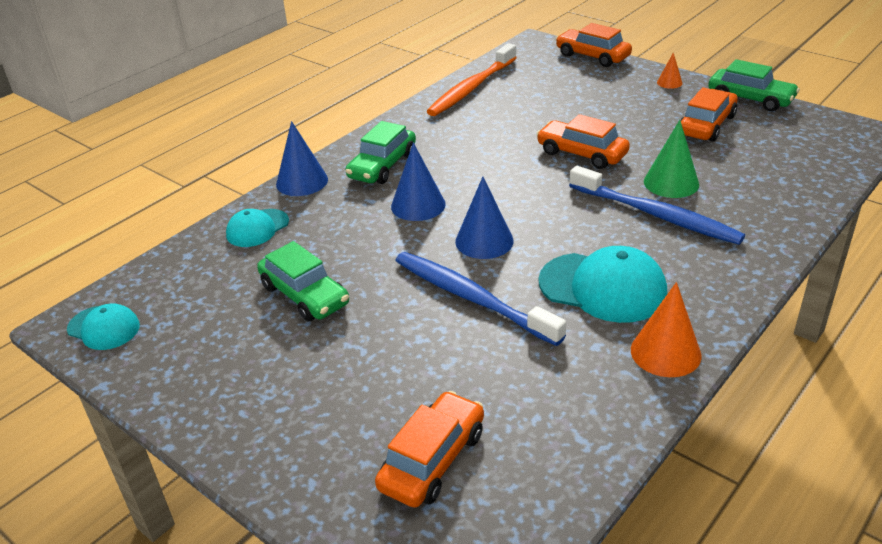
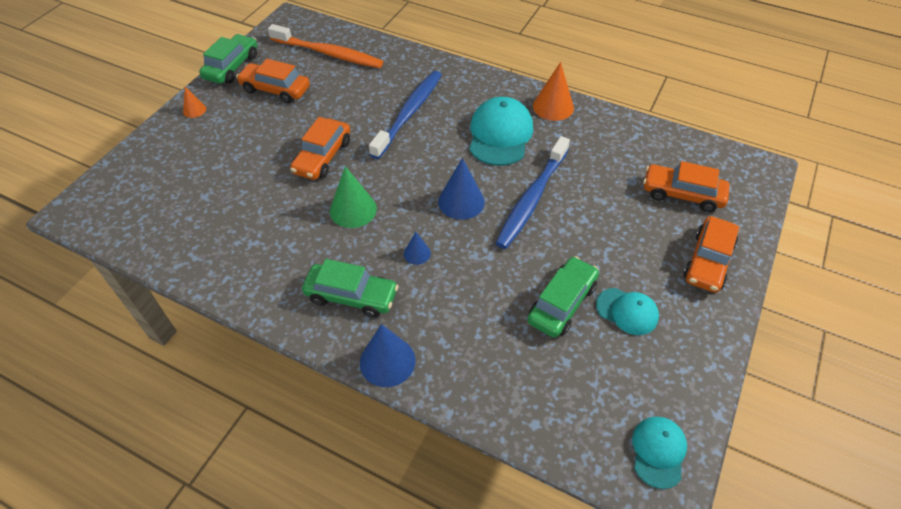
camera: 105 degrees left, 15 degrees up
turquoise cap [226,209,289,247] -> turquoise cap moved to [596,288,659,335]
blue cone [391,142,446,221] -> blue cone [404,232,431,265], size x0.55
orange toothbrush [426,43,517,116] -> orange toothbrush moved to [268,24,383,68]
orange car [556,23,632,67] -> orange car moved to [683,216,739,293]
green cone [644,120,699,198] -> green cone moved to [330,166,377,228]

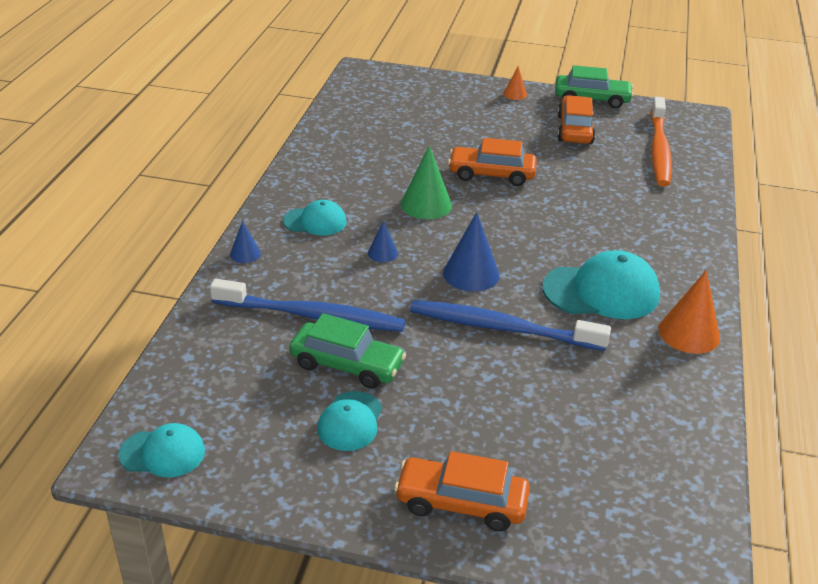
camera: 75 degrees right, 15 degrees down
green car [302,259,399,318] -> turquoise cap [283,200,347,236]
blue cone [360,324,415,387] -> blue cone [230,221,261,263], size x0.55
blue toothbrush [369,71,442,159] -> blue toothbrush moved to [210,279,405,332]
orange car [643,161,730,212] -> none

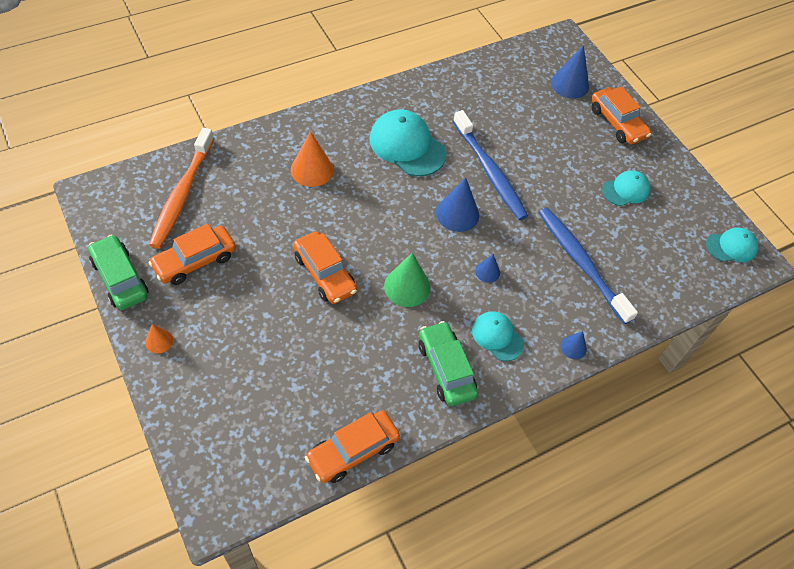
camera: 135 degrees left, 20 degrees up
turquoise cap [119,423,205,477] -> turquoise cap turned 120 degrees clockwise [706,228,758,262]
green car [289,313,406,389] -> green car moved to [419,321,478,406]
orange toothbrush [650,97,672,187] -> orange toothbrush turned 135 degrees clockwise [149,128,214,249]
orange cone [659,270,720,354] -> orange cone moved to [291,131,333,187]
none -> orange car [305,410,400,483]
none -> blue cone [551,45,589,99]

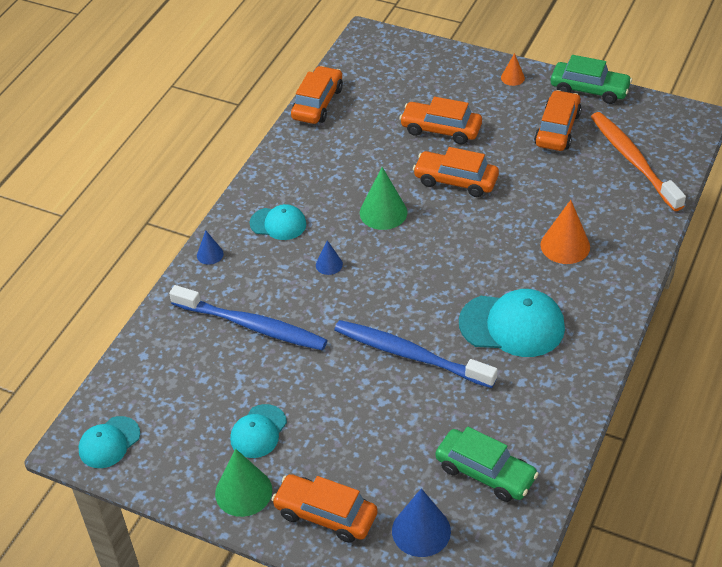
camera: 150 degrees right, 10 degrees down
green car [419,321,478,406] -> green car moved to [435,427,539,502]
blue cone [436,177,479,232] -> none
none -> green cone [215,449,272,517]
none -> orange car [399,97,482,144]

